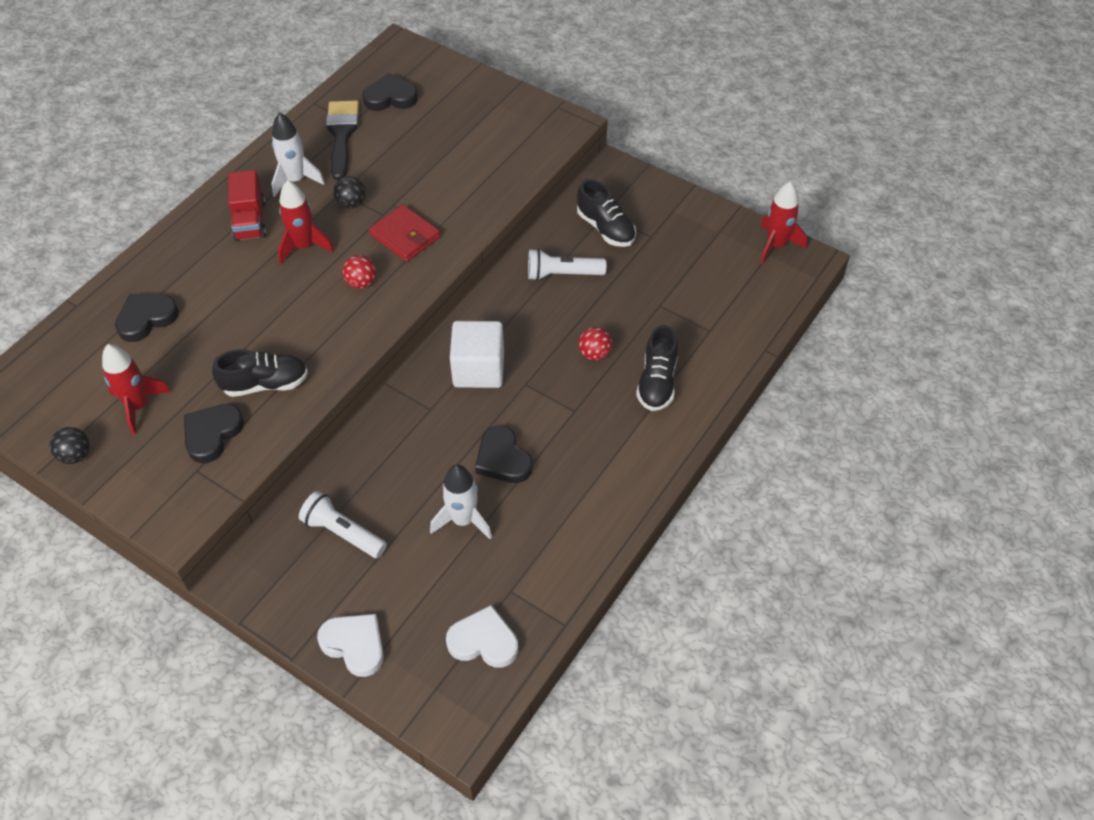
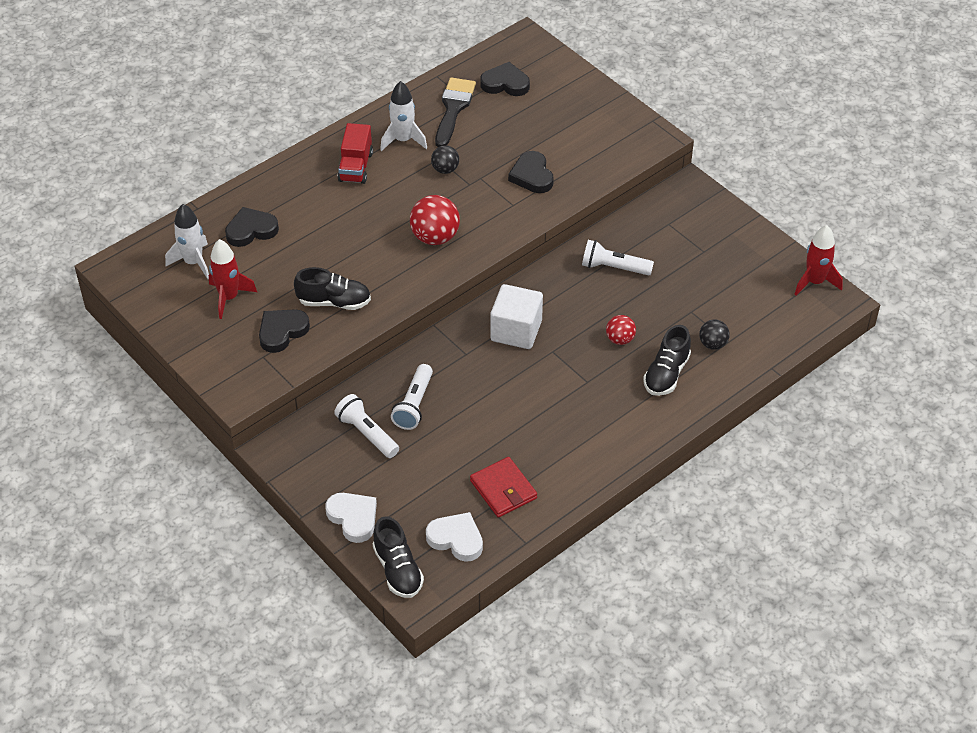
camera: 15 degrees right, 5 degrees down
black ball [50,427,90,464] -> black ball moved to [699,320,730,350]
red rocket [278,180,334,264] -> none
red ball [342,255,376,289] -> red ball [410,195,460,245], size x1.71
red wallet [369,204,440,262] -> red wallet moved to [470,457,537,518]
white rocket [430,464,492,539] -> white rocket moved to [165,204,209,279]
black heart [475,426,532,483] -> black heart moved to [508,151,554,193]
black shoe [577,179,636,247] -> black shoe moved to [373,516,424,598]
none -> white flashlight [391,364,433,430]

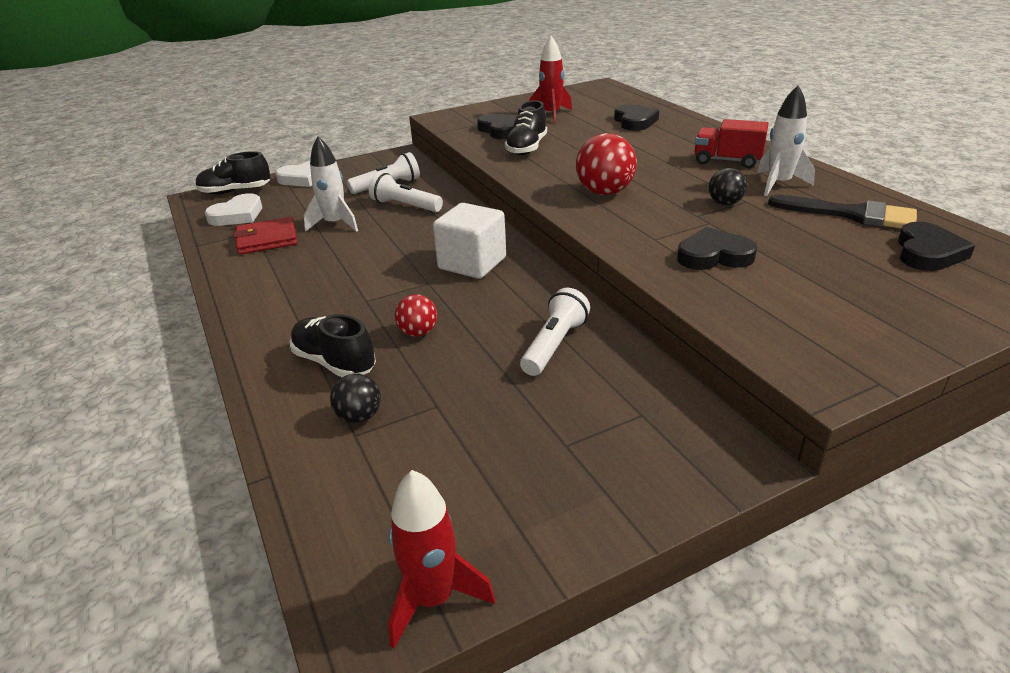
camera: 105 degrees right, 15 degrees down
white rocket [165,204,209,279] -> white rocket moved to [304,137,358,232]

